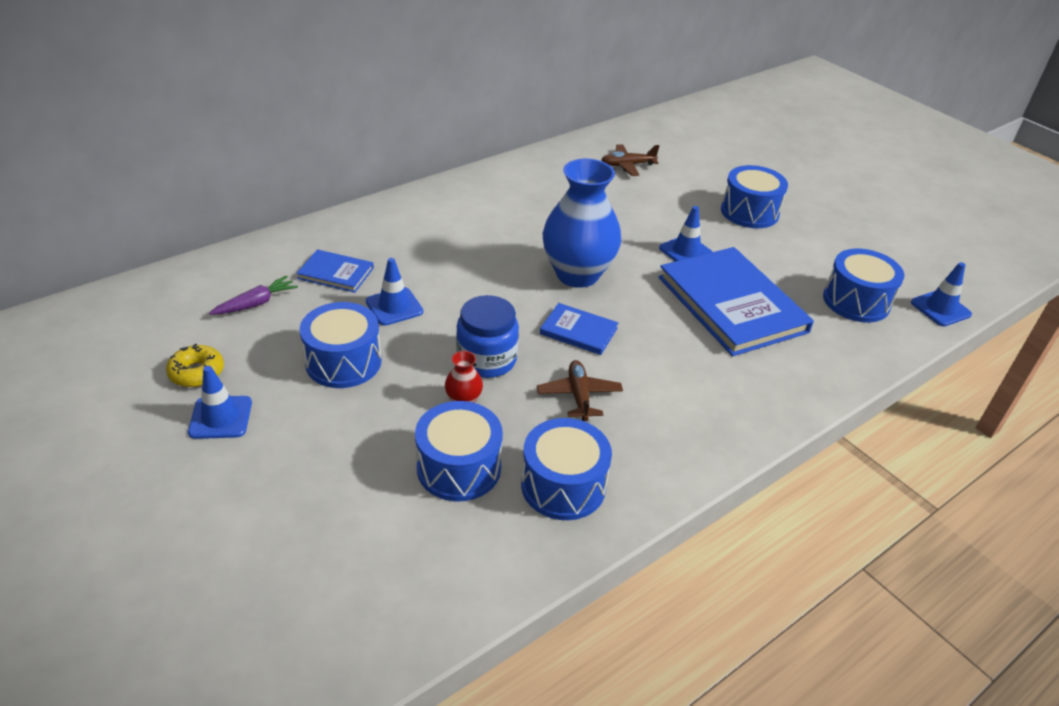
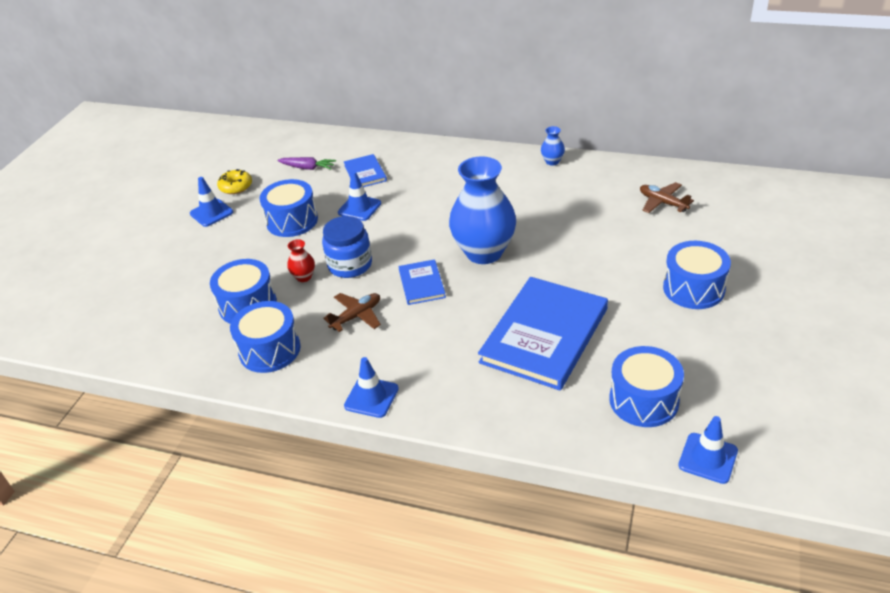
camera: 60 degrees right, 0 degrees up
blue traffic cone [659,206,713,262] -> blue traffic cone moved to [344,357,399,418]
none -> blue vase [541,126,565,166]

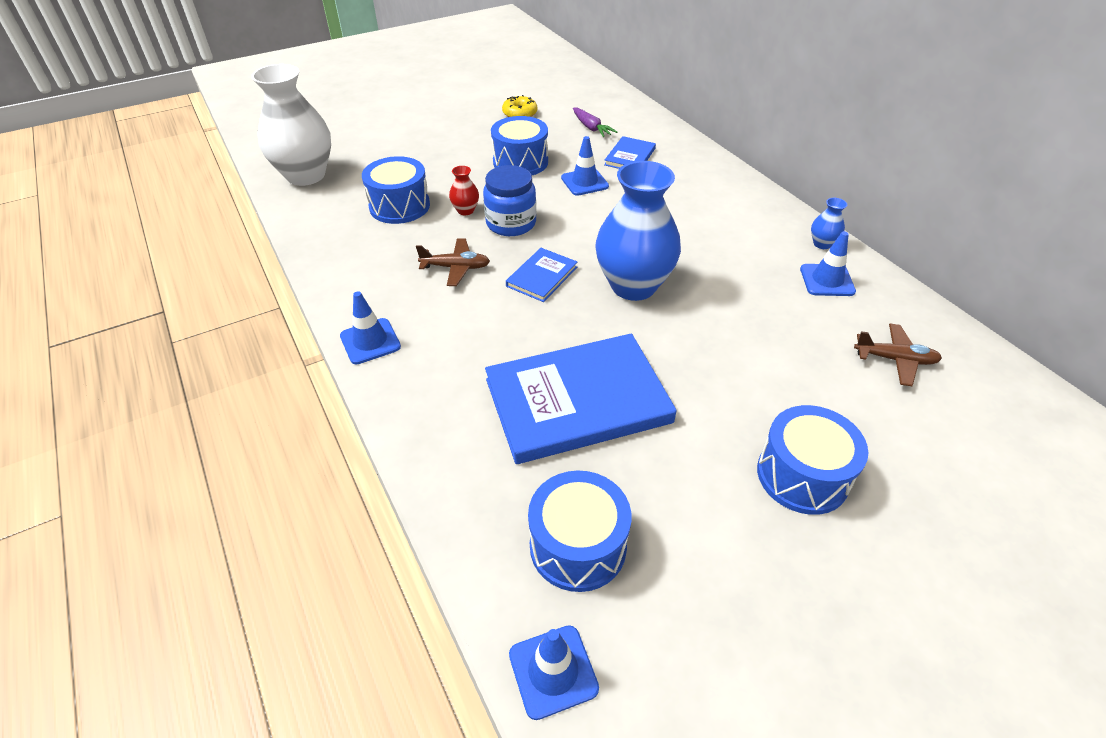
camera: 40 degrees right, 5 degrees up
blue traffic cone [190,177,233,227] -> blue traffic cone moved to [800,231,856,296]
blue drum [230,301,300,373] -> none
brown plane [640,182,694,213] -> brown plane turned 105 degrees clockwise [854,323,942,386]
none -> white vase [251,64,331,186]

